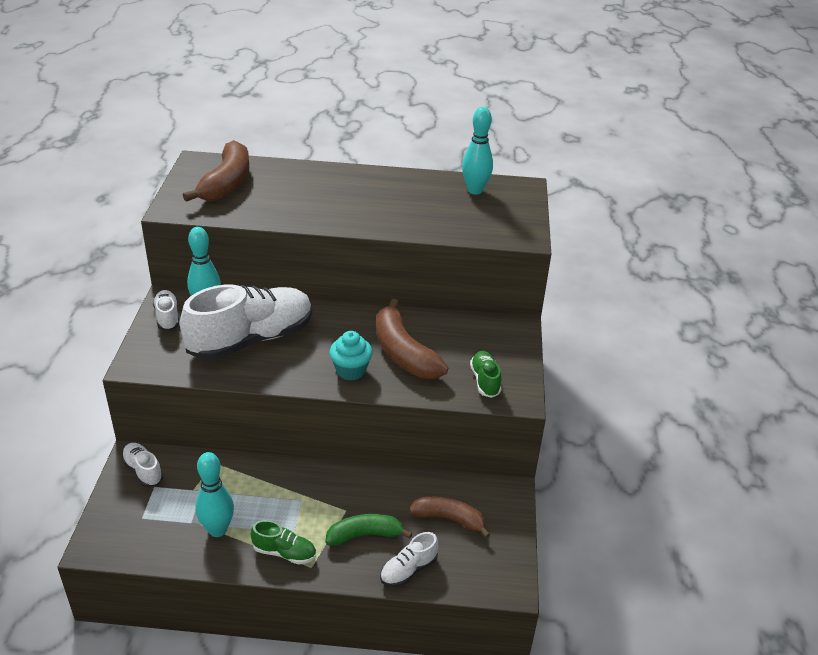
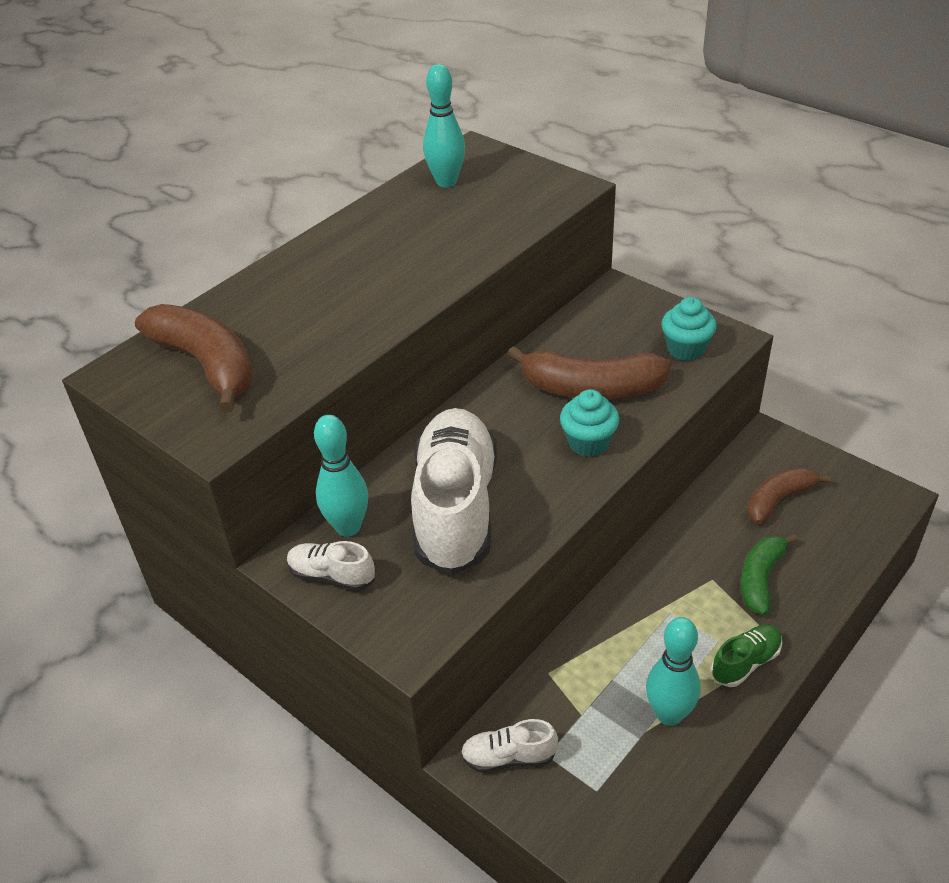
camera: 50 degrees left, 5 degrees up
white shoe [380,532,438,587] -> none
green shoe [470,351,501,398] -> turquoise cupcake [662,297,717,361]

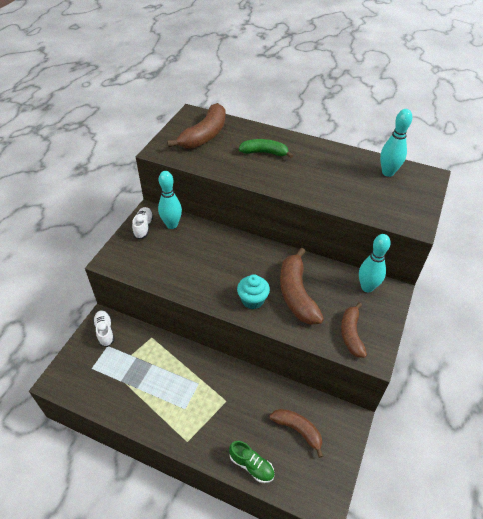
camera: 70 degrees right, 5 degrees up
white shoe [411,408,497,575] -> none
turquoise bowling pin [646,617,701,726] -> turquoise bowling pin moved to [359,234,391,292]
turquoise cupcake [662,297,717,361] -> brown banana [341,302,367,358]
green shoe [711,625,782,687] -> green shoe moved to [229,441,275,483]
green banana [741,534,798,615] -> green banana moved to [238,139,293,158]

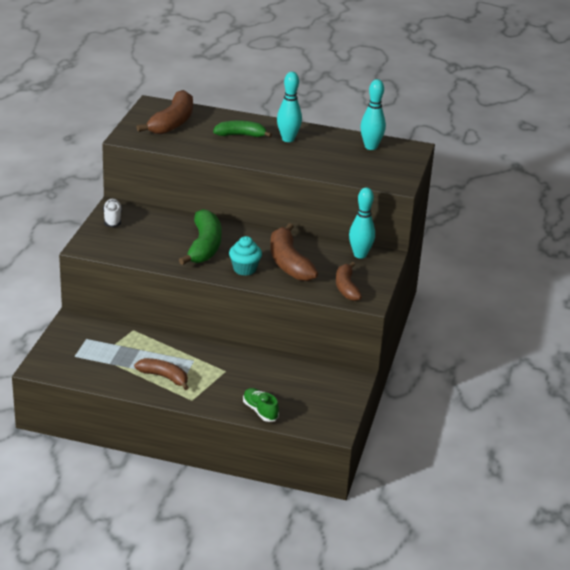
camera: 10 degrees left, 15 degrees down
white shoe [93,311,114,347] -> none
turquoise bowling pin [158,171,182,229] -> turquoise bowling pin moved to [277,72,302,142]
green shoe [229,441,275,483] -> green shoe turned 150 degrees counterclockwise [243,388,279,422]
brown banana [270,409,323,458] -> brown banana moved to [134,358,189,390]
none -> green banana [179,209,222,265]

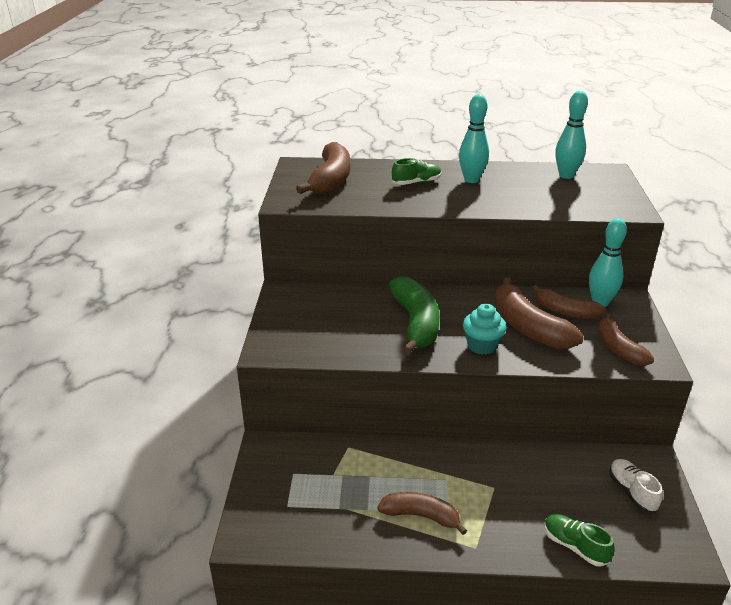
camera: 10 degrees left, 0 degrees up
white shoe [103,199,122,227] -> white shoe moved to [609,459,663,513]
green banana [213,120,272,137] -> green shoe [392,158,441,185]
none -> brown banana [532,285,606,319]

